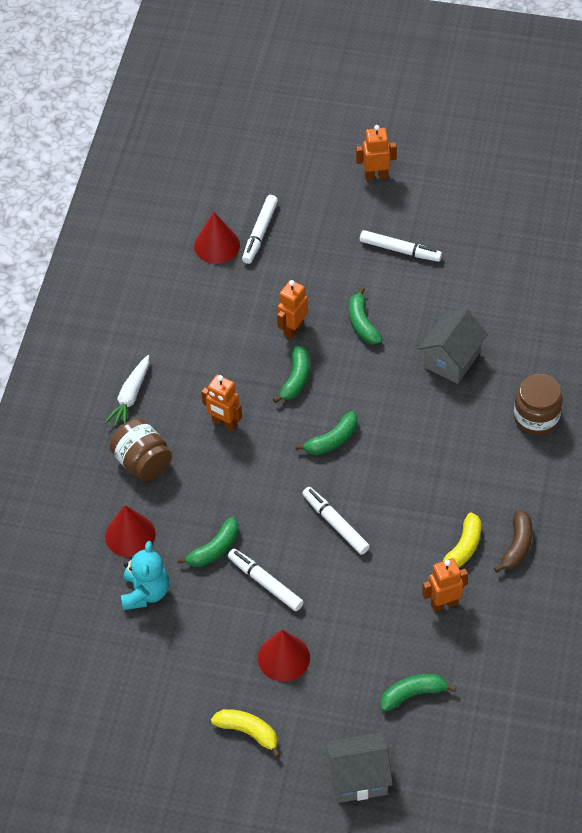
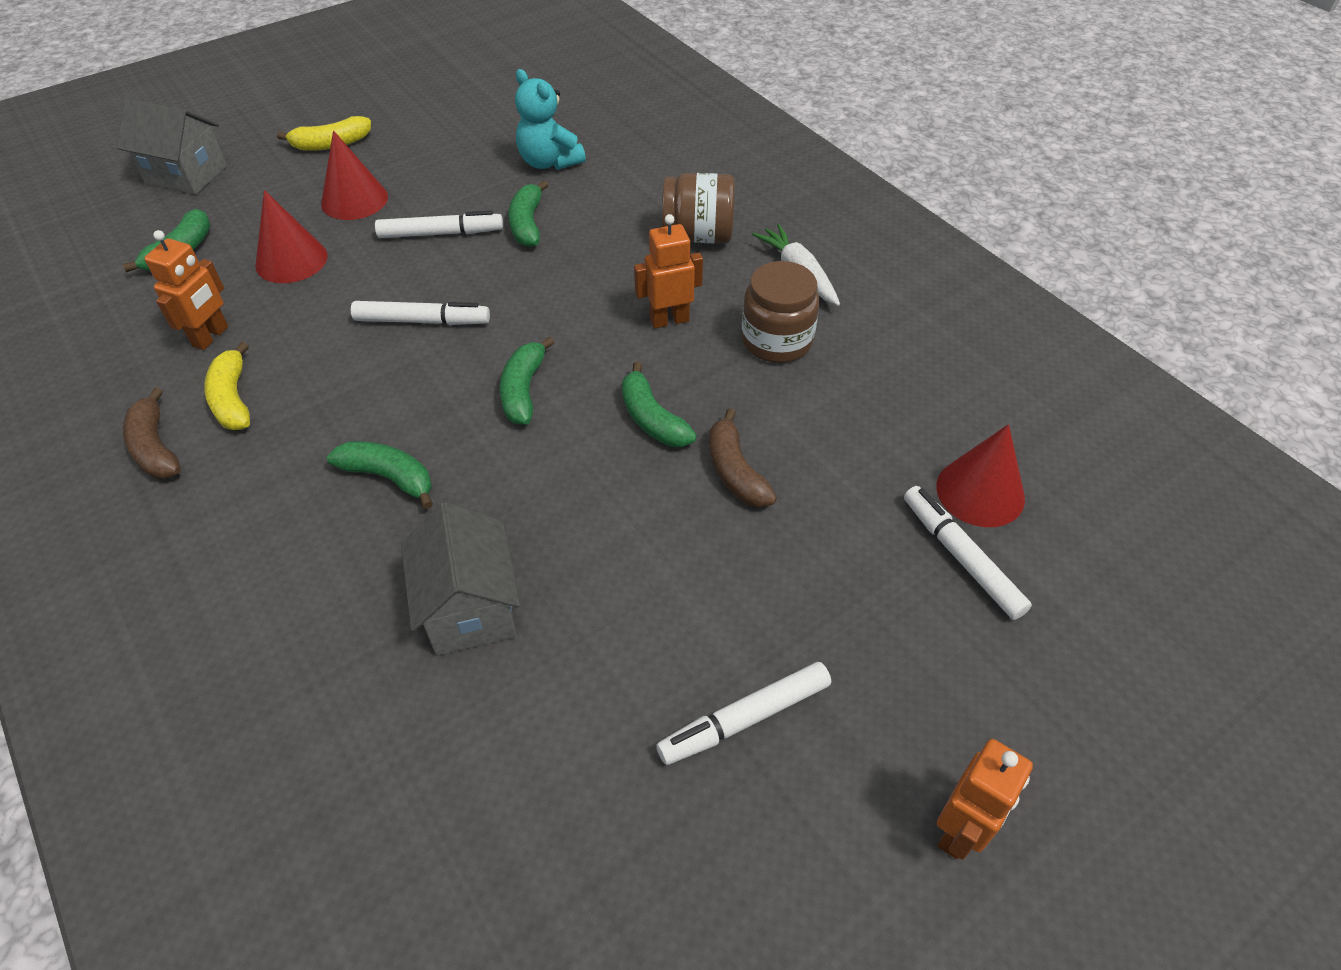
camera: 130 degrees right, 5 degrees down
red cone [105,505,155,557] -> red cone moved to [255,190,328,283]
orange robot [277,280,308,339] -> brown banana [709,408,777,508]
grey house [325,733,393,803] -> grey house turned 75 degrees clockwise [117,98,227,195]
green banana [349,287,382,344] -> green banana moved to [327,441,433,509]
brown jar [514,374,563,435] -> brown jar moved to [742,261,820,363]

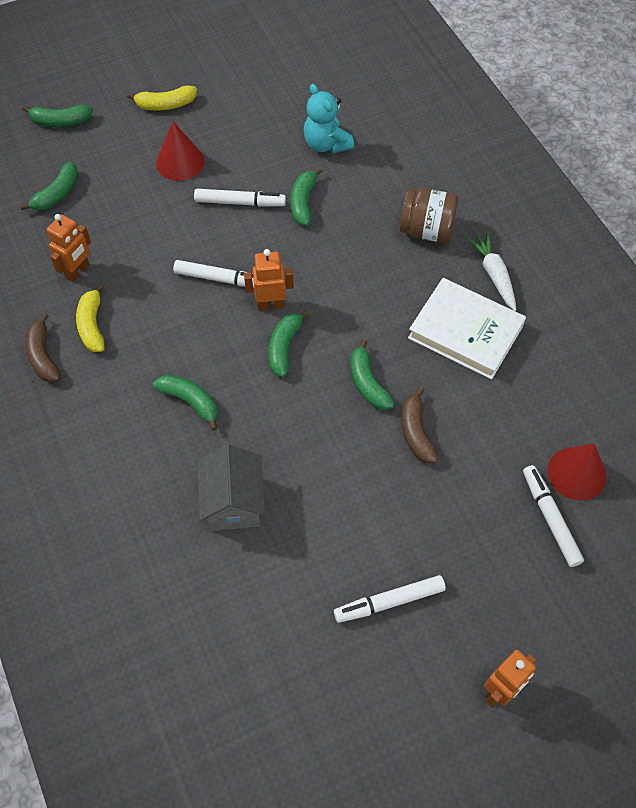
camera: 10 degrees right, 10 degrees up
grey house [117,98,227,195] -> green banana [22,105,93,127]
red cone [255,190,328,283] -> none
orange robot [634,214,703,328] -> orange robot moved to [244,249,294,311]
brown jar [742,261,820,363] -> white book [408,278,526,379]

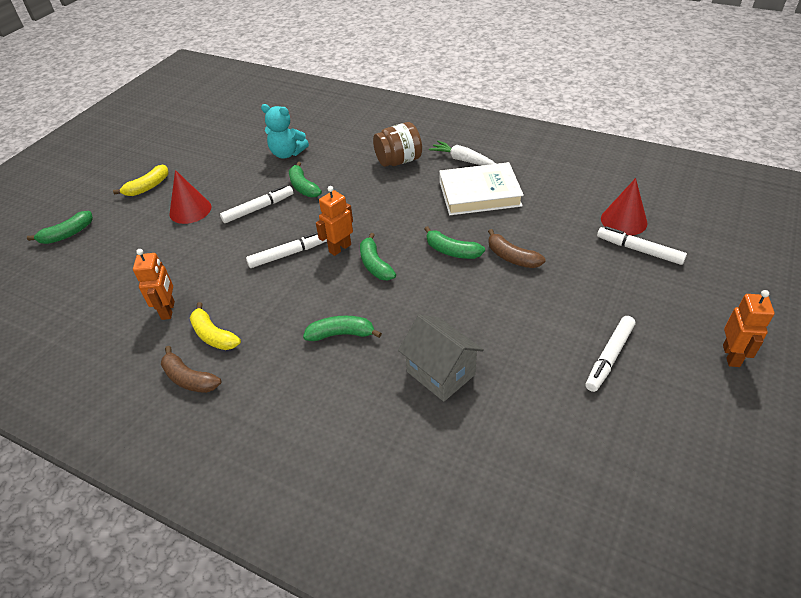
camera: 35 degrees left, 15 degrees down
green banana [20,162,78,211] -> none

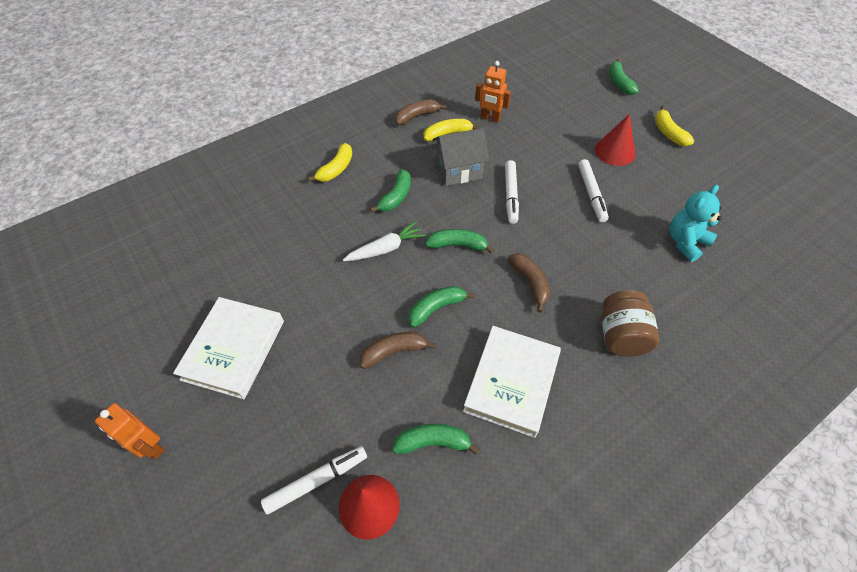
camera: 115 degrees right, 10 degrees up
green banana [289,162,322,198] -> green banana moved to [392,424,480,455]
orange robot [316,186,353,256] -> none
grey house [398,314,484,402] -> grey house moved to [433,128,489,186]
white carrot [429,141,496,165] -> white carrot moved to [343,221,426,261]
white marker [586,316,635,392] -> white book [173,297,284,399]
none -> yellow banana [308,143,352,182]
none -> brown banana [508,253,550,313]

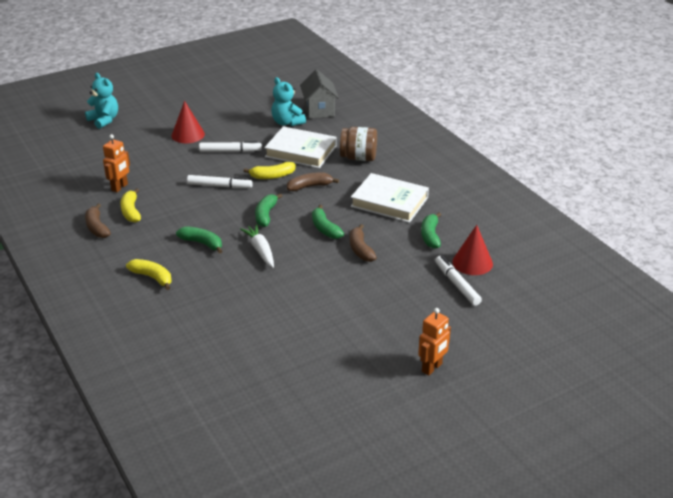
camera: 85 degrees left, 20 degrees down
white book [173,297,284,399] -> white book moved to [264,126,336,168]
grey house [433,128,489,186] -> grey house moved to [300,69,339,119]
green banana [609,59,639,95] -> turquoise teddy bear [85,73,118,129]
yellow banana [655,106,694,146] -> yellow banana moved to [244,162,295,179]

